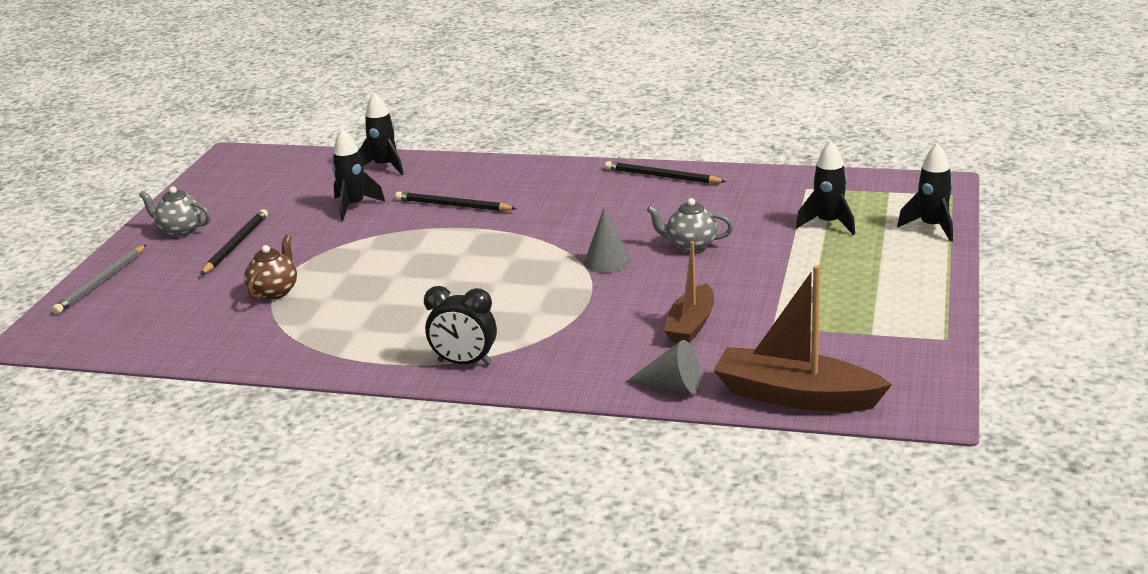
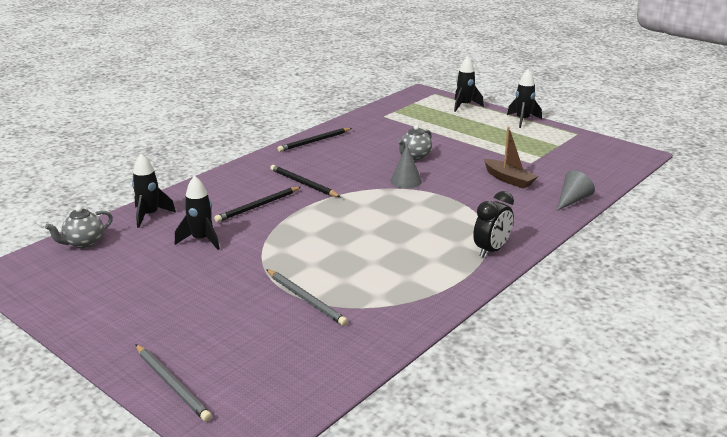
camera: 65 degrees left, 0 degrees up
grey teapot [139,186,211,237] -> grey teapot moved to [45,206,113,248]
black pencil [201,209,268,275] -> black pencil moved to [270,165,341,197]
brown teapot [244,235,297,300] -> grey pencil [266,269,348,326]
brown boat [714,265,892,411] -> none
black rocket [796,141,855,235] -> black rocket moved to [507,69,542,128]

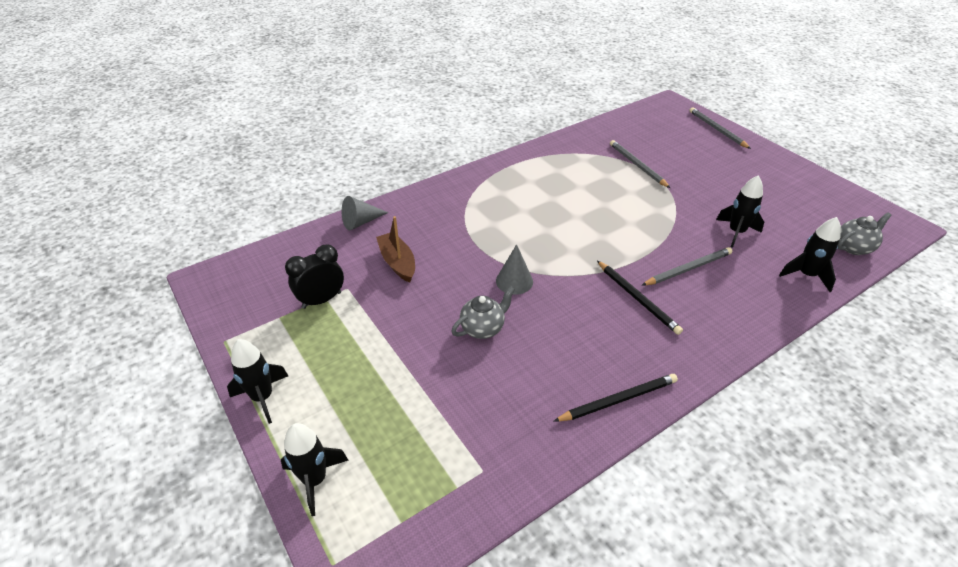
camera: 165 degrees left, 15 degrees up
black pencil [214,187,301,222] -> grey pencil [641,247,732,286]
black clock [473,191,514,258] -> black clock moved to [285,245,344,309]

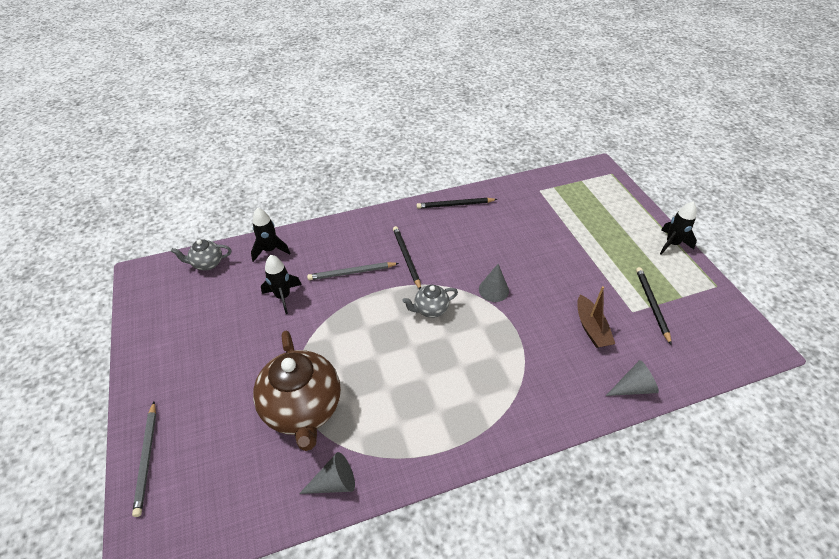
camera: 165 degrees left, 5 degrees up
black rocket [281,423,349,516] -> none
black clock [285,245,344,309] -> black pencil [636,267,671,345]
grey teapot [452,287,515,339] -> grey teapot moved to [402,285,458,318]
grey pencil [610,140,670,188] -> brown teapot [253,330,341,451]
none -> grey cone [299,452,355,494]

